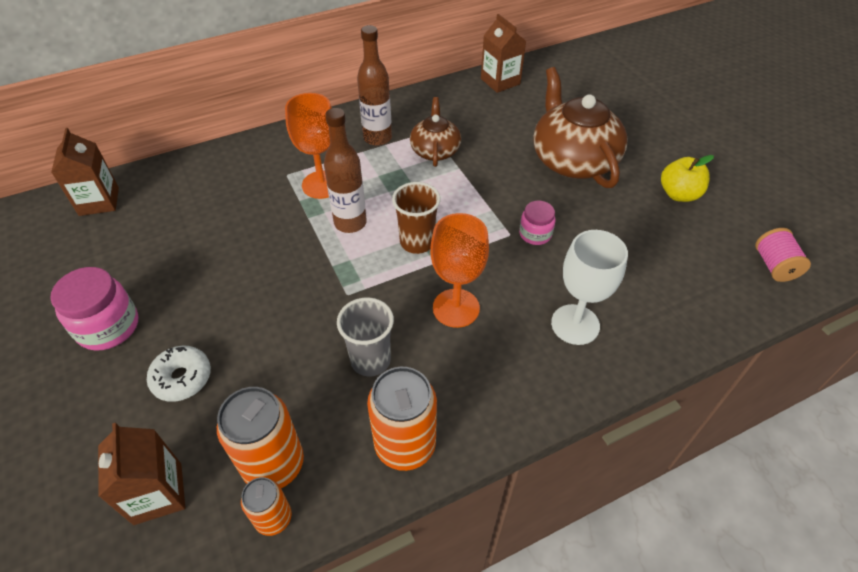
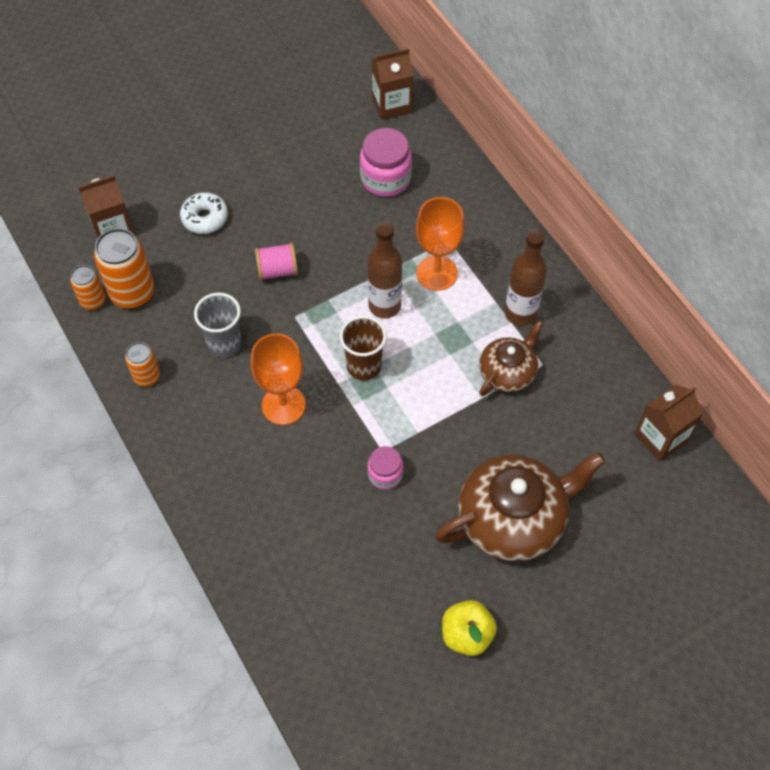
camera: 85 degrees right, 10 degrees up
pink jar [50,267,138,350] -> pink jar moved to [360,128,412,197]
orange can [367,367,437,471] -> orange can [125,342,160,387], size x0.57
brown teapot [410,97,461,167] -> brown teapot turned 45 degrees counterclockwise [479,320,544,396]
white goblet [551,230,628,345] -> none
pink spool [755,228,811,282] -> pink spool moved to [255,243,298,281]

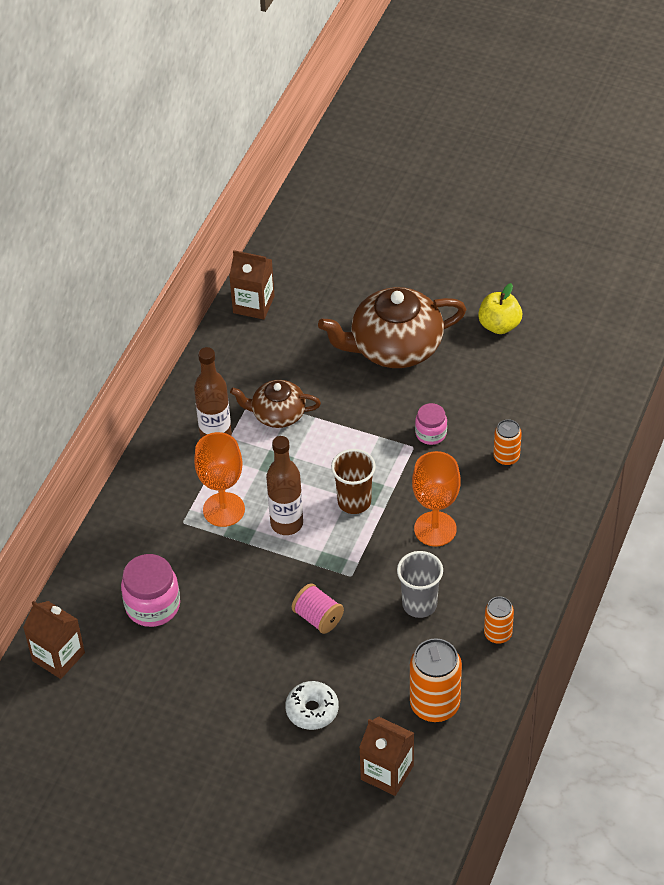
camera: 125 degrees left, 10 degrees down
orange can [70,265,106,310] -> orange can moved to [493,419,522,466]
brown teapot [435,452,606,562] -> brown teapot turned 45 degrees counterclockwise [318,287,467,368]

